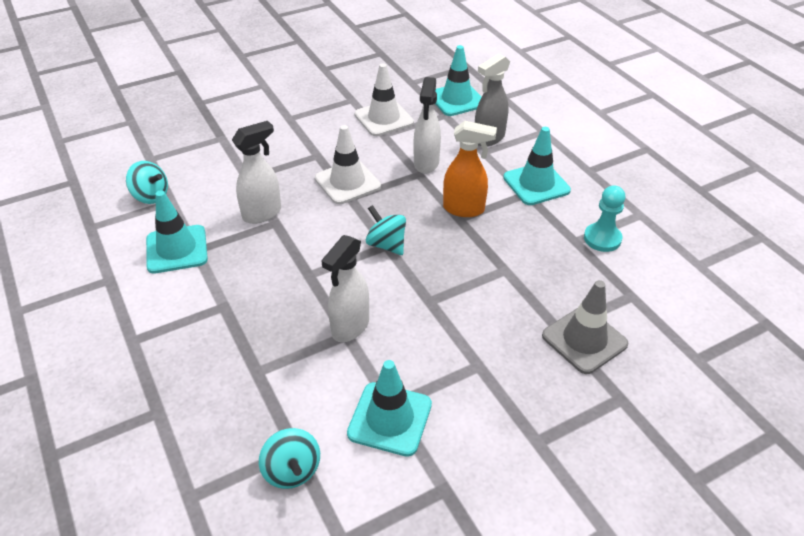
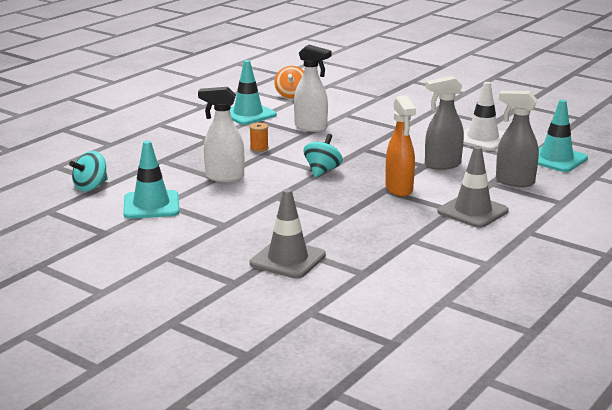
camera: 65 degrees right, 20 degrees down
turquoise spinning top [126,161,168,204] -> orange spinning top [274,66,304,98]
white traffic cone [315,125,381,204] -> none
white spray bottle [413,77,441,174] -> grey spray bottle [425,76,464,170]
turquoise traffic cone [503,127,571,205] -> grey traffic cone [437,146,509,228]
turquoise pawn [584,185,626,252] -> none
none -> orange spool [249,123,269,152]

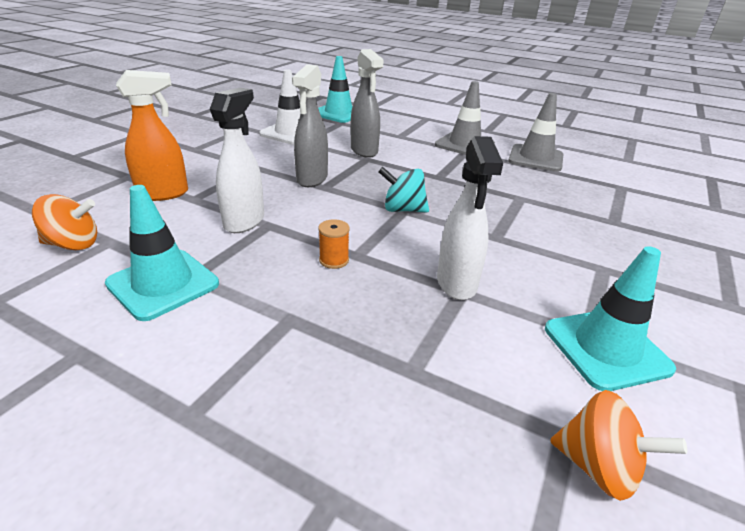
camera: 100 degrees left, 10 degrees up
turquoise spinning top [69,151,108,191] -> orange spinning top [550,390,687,501]
grey traffic cone [250,189,326,279] -> grey traffic cone moved to [508,93,563,172]
orange spray bottle [385,95,416,197] -> orange spray bottle moved to [116,70,188,201]
grey spray bottle [496,91,539,187] -> grey spray bottle moved to [292,64,328,187]

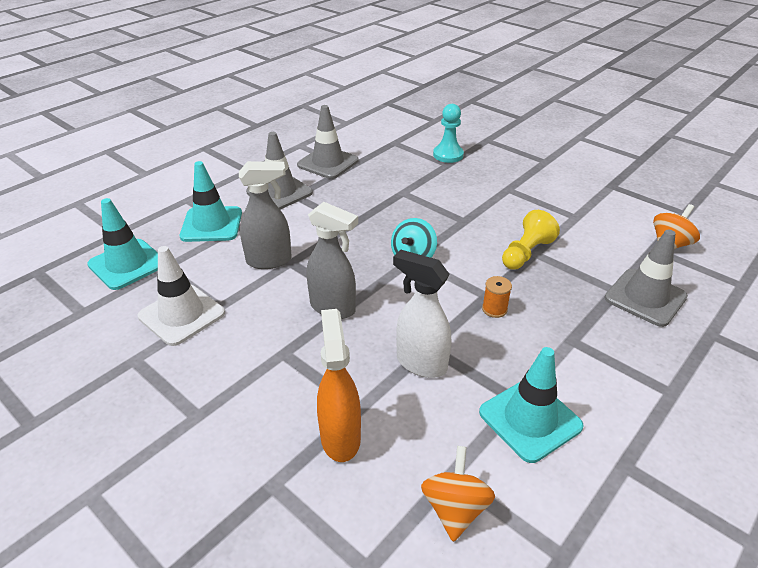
camera: 75 degrees left, 5 degrees up
white spray bottle [437,136,503,300] -> yellow pawn [502,210,560,269]
turquoise traffic cone [545,246,676,391] -> turquoise traffic cone moved to [180,161,242,242]
none -> turquoise pawn [433,104,464,163]
none -> grey traffic cone [604,230,688,327]

